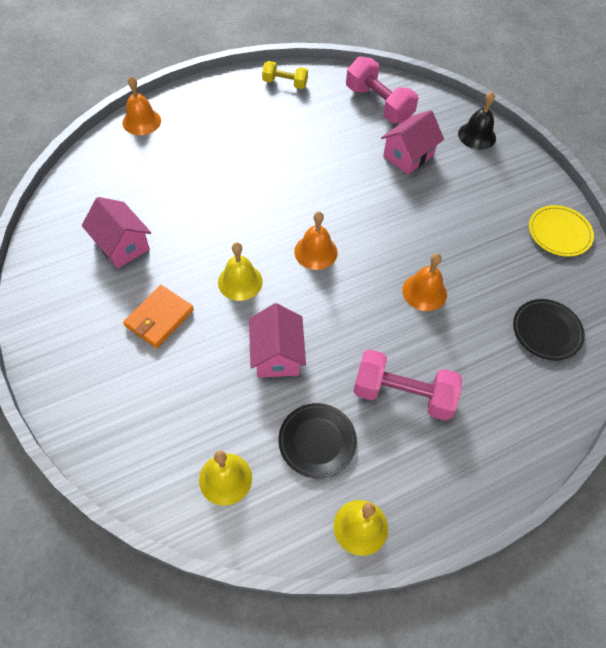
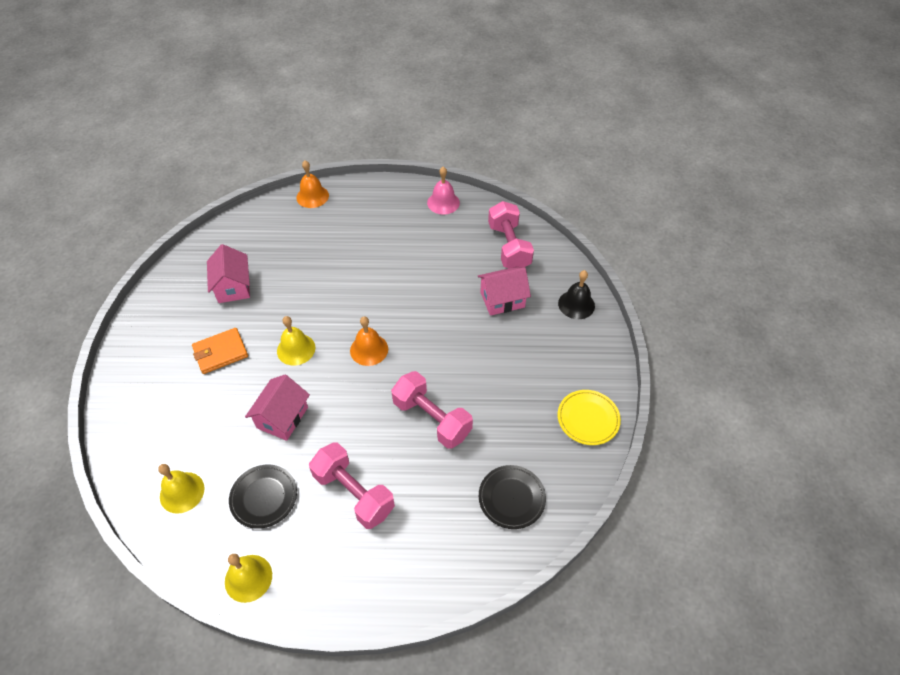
camera: 30 degrees right, 5 degrees down
yellow dumbbell [262,61,308,89] -> pink bell [427,167,460,214]
orange bell [402,253,447,311] -> pink dumbbell [391,371,473,449]

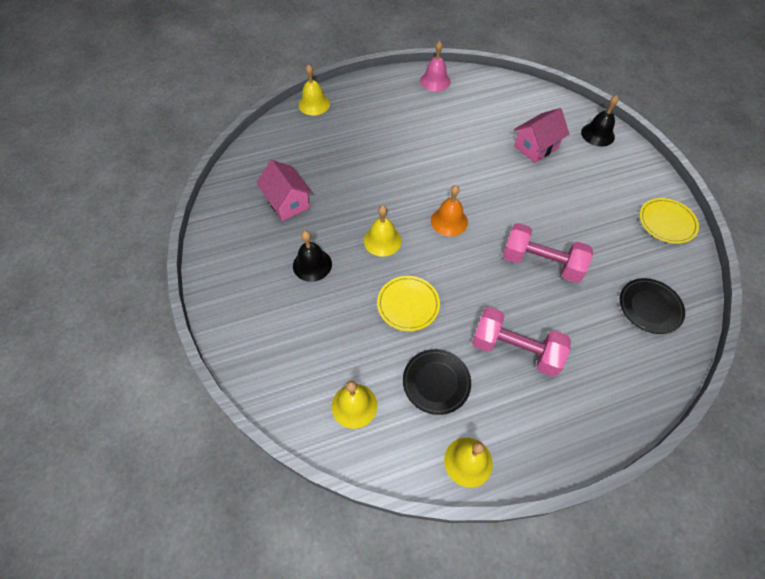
camera: 20 degrees left, 5 degrees up
orange wallet [192,328,248,374] -> black bell [293,231,332,282]
pink house [245,375,310,441] -> yellow plate [377,276,440,331]
orange bell [296,160,329,208] -> yellow bell [298,64,330,115]
pink dumbbell [488,201,534,268] -> none

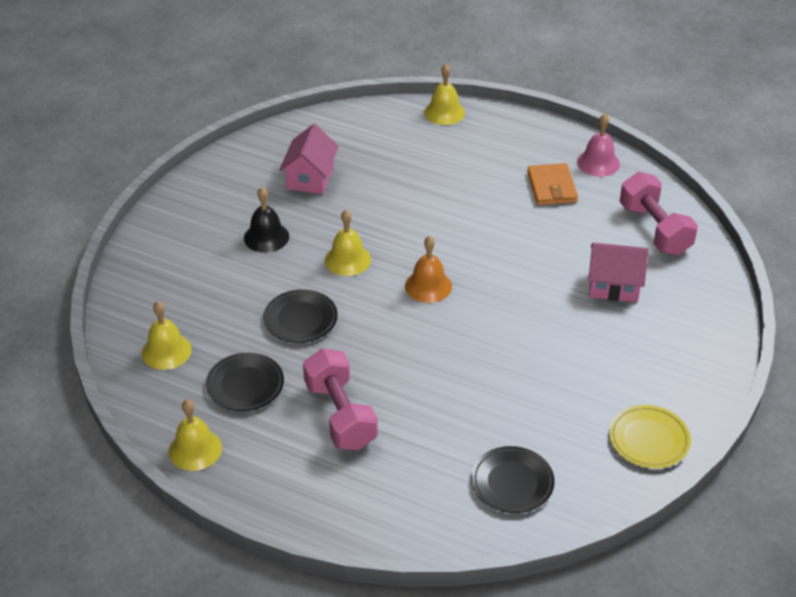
camera: 45 degrees right, 15 degrees down
yellow plate [377,276,440,331] -> black plate [264,289,338,343]
pink dumbbell [503,223,593,283] -> pink dumbbell moved to [619,172,698,255]
black bell [581,95,619,147] -> none
none -> orange wallet [527,163,578,205]

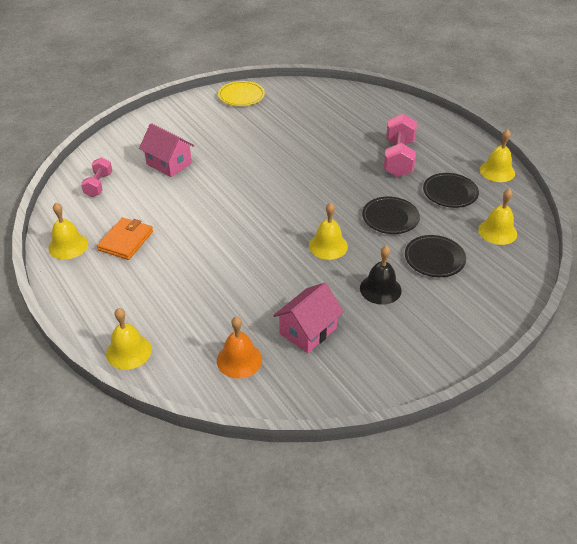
camera: 150 degrees left, 0 degrees up
orange bell [405,236,452,303] -> orange bell moved to [217,317,262,379]
black plate [471,446,555,513] -> black plate moved to [405,235,466,277]
pink bell [577,114,620,177] -> yellow bell [48,203,88,259]
pink dumbbell [619,172,698,255] -> pink dumbbell [81,157,112,197], size x0.59

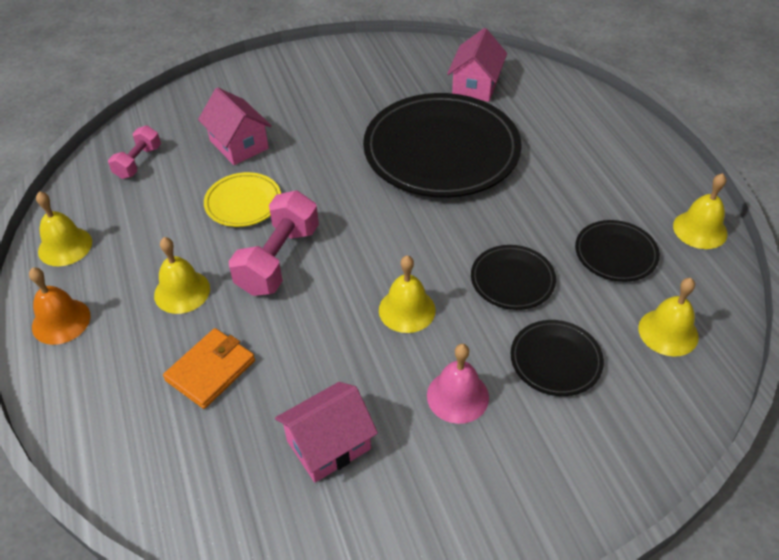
camera: 15 degrees right, 5 degrees up
orange wallet [97,217,153,260] -> orange wallet moved to [163,328,255,409]
yellow bell [106,308,152,370] -> yellow bell moved to [154,237,210,314]
orange bell [217,317,262,379] -> orange bell moved to [29,267,91,345]
yellow plate [218,81,265,106] -> yellow plate moved to [204,172,281,227]
black bell [360,246,401,305] -> pink bell [427,344,489,424]
pink dumbbell [384,114,417,177] -> pink dumbbell moved to [228,190,319,296]
none -> black plate [363,93,522,198]
none -> pink house [447,28,507,102]

